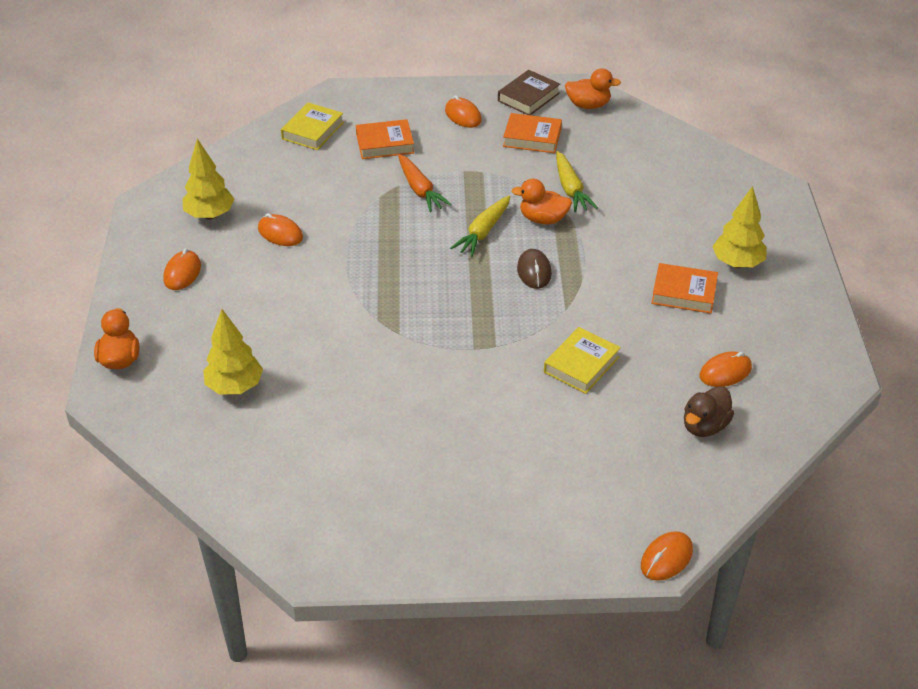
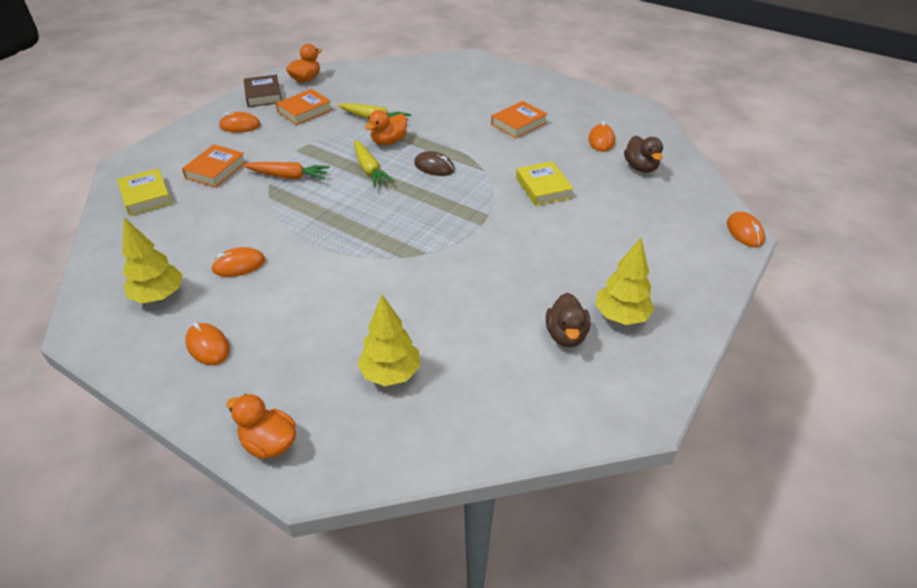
camera: 55 degrees left, 0 degrees up
yellow tree [712,186,767,268] -> yellow tree moved to [595,238,654,325]
none -> brown duck [546,293,590,347]

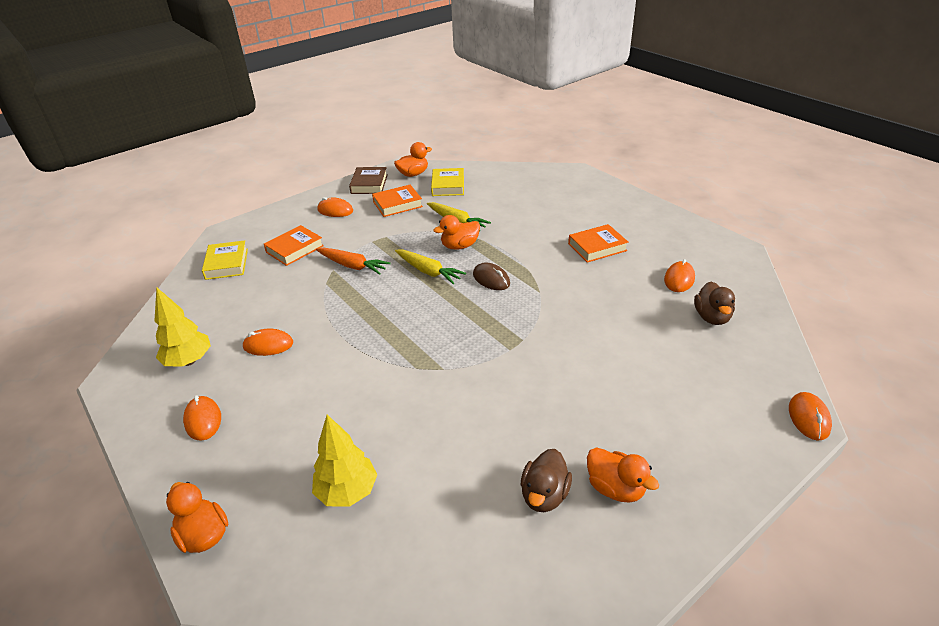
camera: 20 degrees right, 5 degrees down
yellow carrot [354,140,394,187] -> yellow carrot turned 45 degrees counterclockwise [395,250,466,284]
yellow book [516,161,574,206] -> yellow book moved to [431,168,464,196]
yellow tree [595,238,654,325] -> orange duck [587,447,659,503]

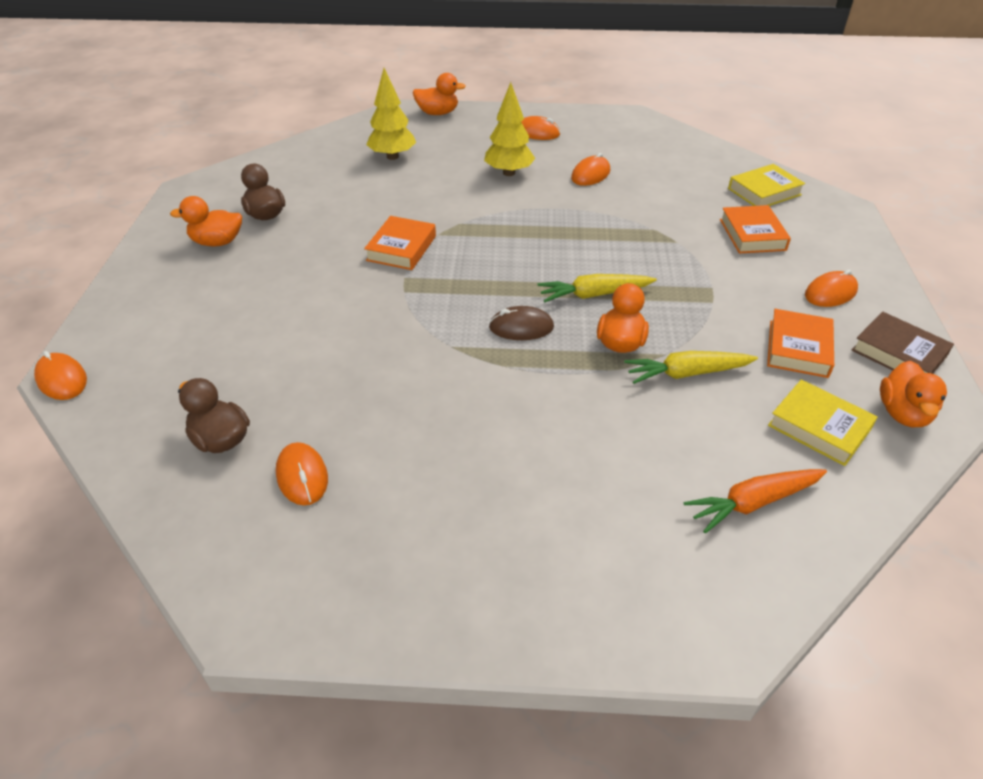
camera: 130 degrees right, 5 degrees up
yellow tree [154,287,211,366] -> yellow tree moved to [484,82,535,176]
yellow book [202,240,248,280] -> yellow book turned 60 degrees counterclockwise [728,164,805,206]
orange carrot [316,248,391,275] -> orange carrot moved to [684,469,827,533]
orange book [568,224,629,263] -> orange book moved to [364,216,436,270]

